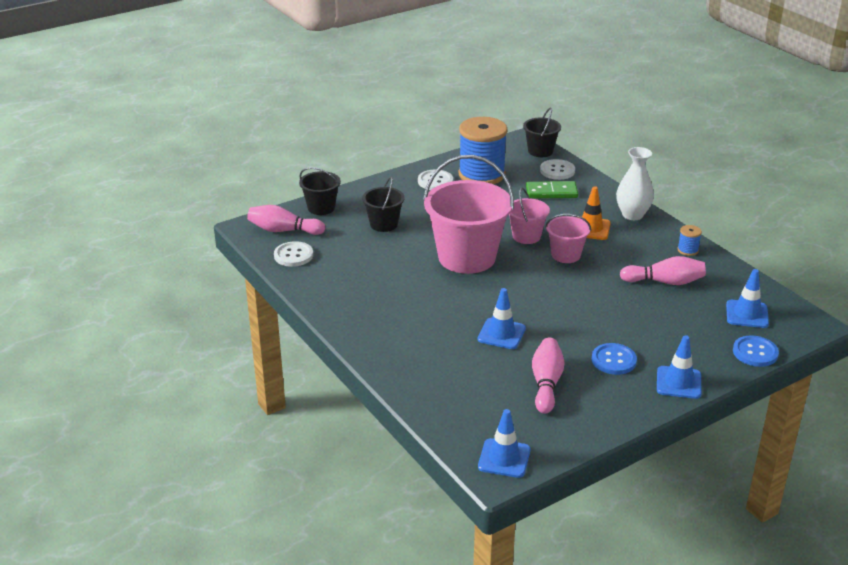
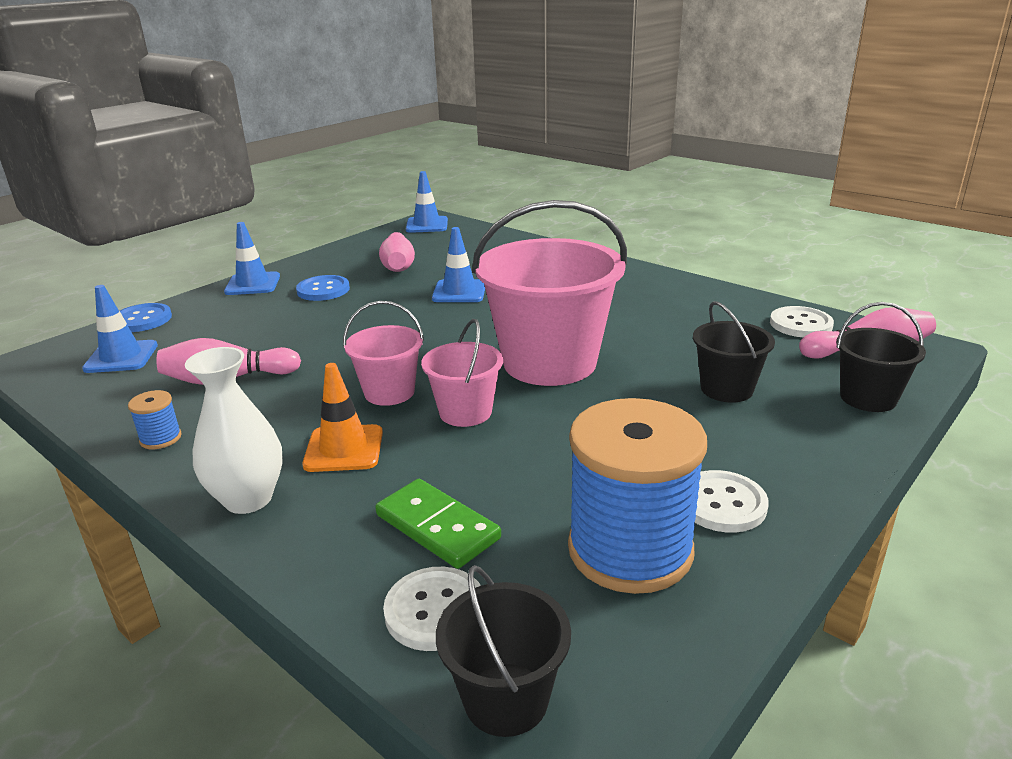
camera: 165 degrees right, 5 degrees down
green domino [526,181,578,198] -> green domino turned 60 degrees clockwise [375,479,501,569]

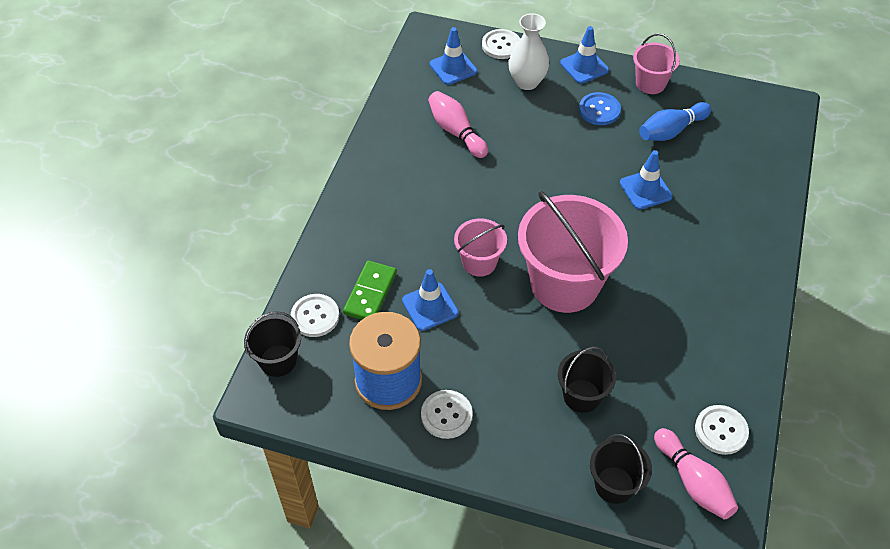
camera: 65 degrees right, 25 degrees up
blue button [120,303,172,332] -> white button [482,29,520,59]
blue spool [128,390,182,449] -> none
white vase [185,347,283,514] -> white vase moved to [508,13,549,90]
orange traffic cone [302,363,383,472] -> none
pink bucket [343,301,424,406] -> pink bucket moved to [633,33,680,94]
pink bowling pin [379,232,415,272] -> blue bowling pin [639,102,711,141]
blue traffic cone [406,171,448,233] -> blue traffic cone moved to [402,269,459,331]

